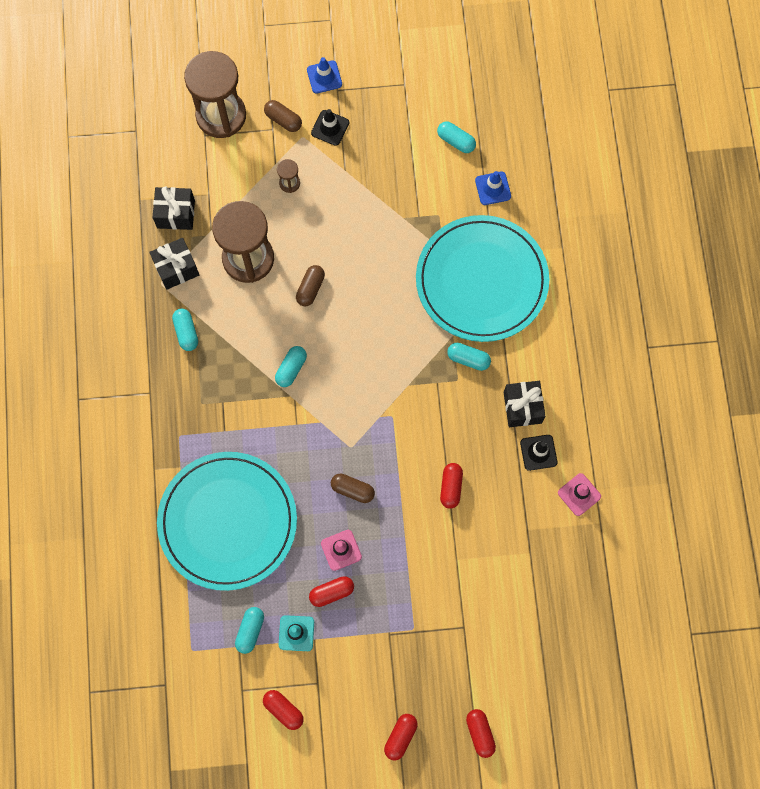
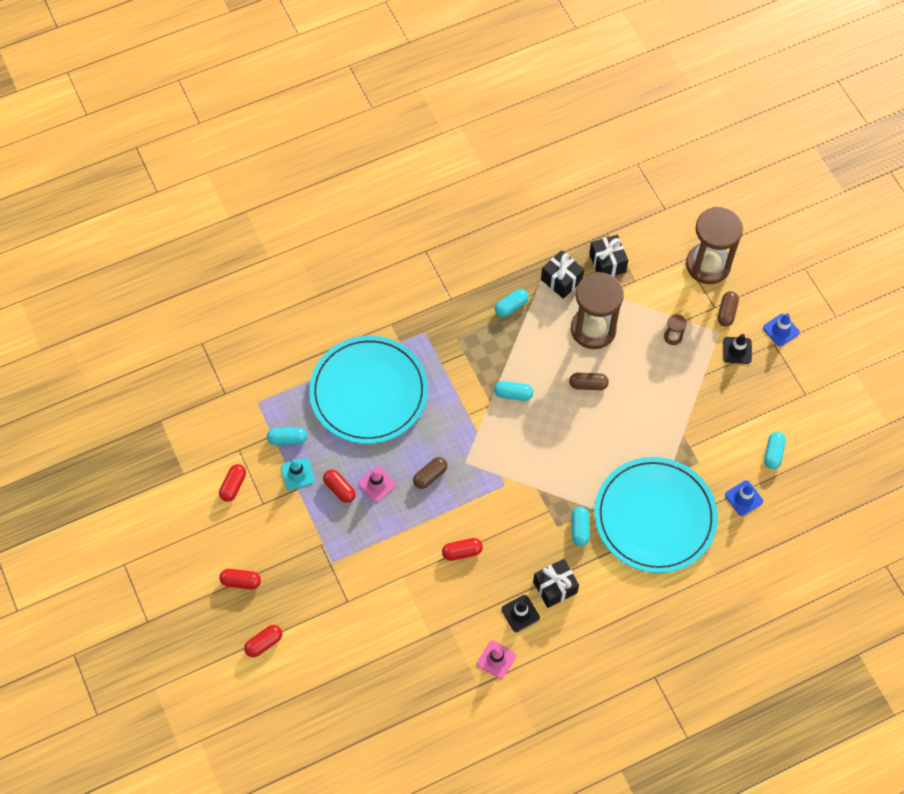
camera: 70 degrees right, 10 degrees down
brown capsule [331,474,375,503] -> brown capsule turned 45 degrees clockwise [413,457,447,489]

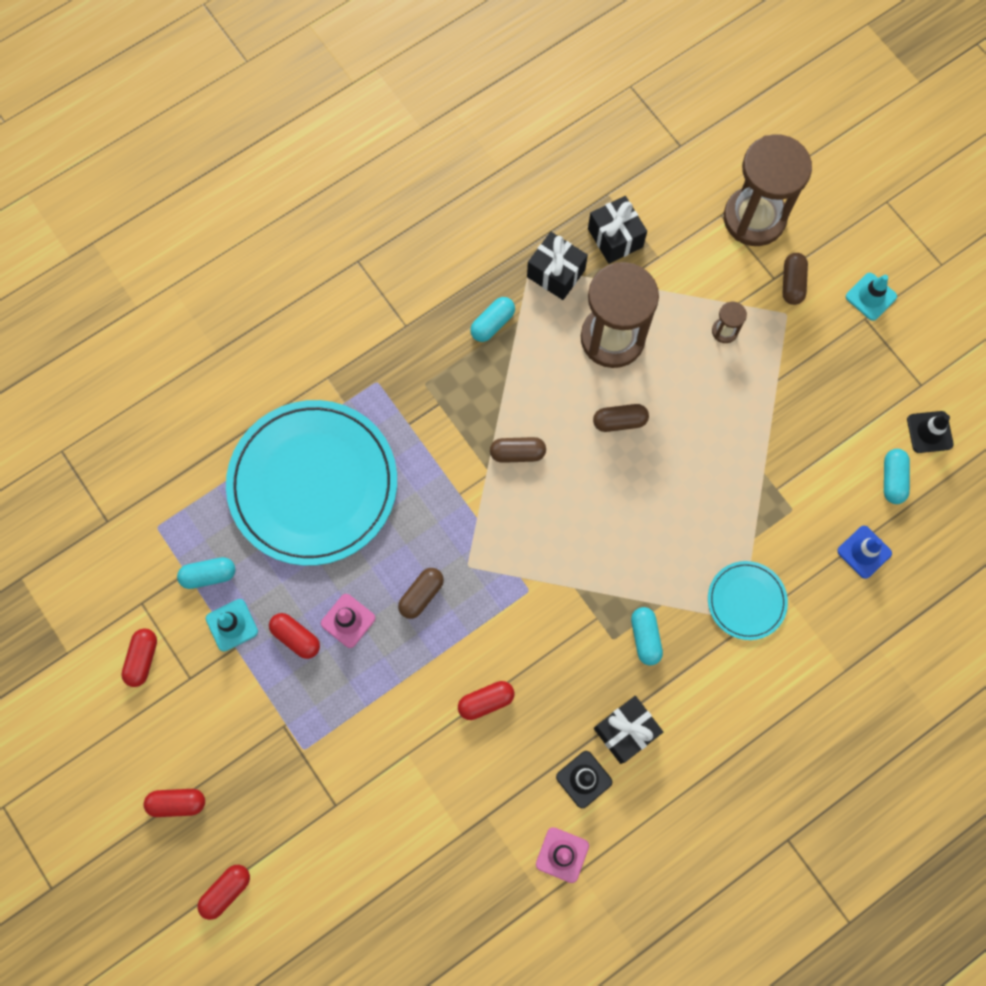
camera: 10 degrees left, 10 degrees up
turquoise capsule [494,381,533,401] -> brown capsule [490,437,546,463]
turquoise plate [594,457,718,573] -> turquoise plate [708,561,788,640], size x0.46
black traffic cone [723,334,752,364] -> black traffic cone moved to [907,411,954,453]
blue traffic cone [763,313,800,346] -> turquoise traffic cone [846,273,897,321]

